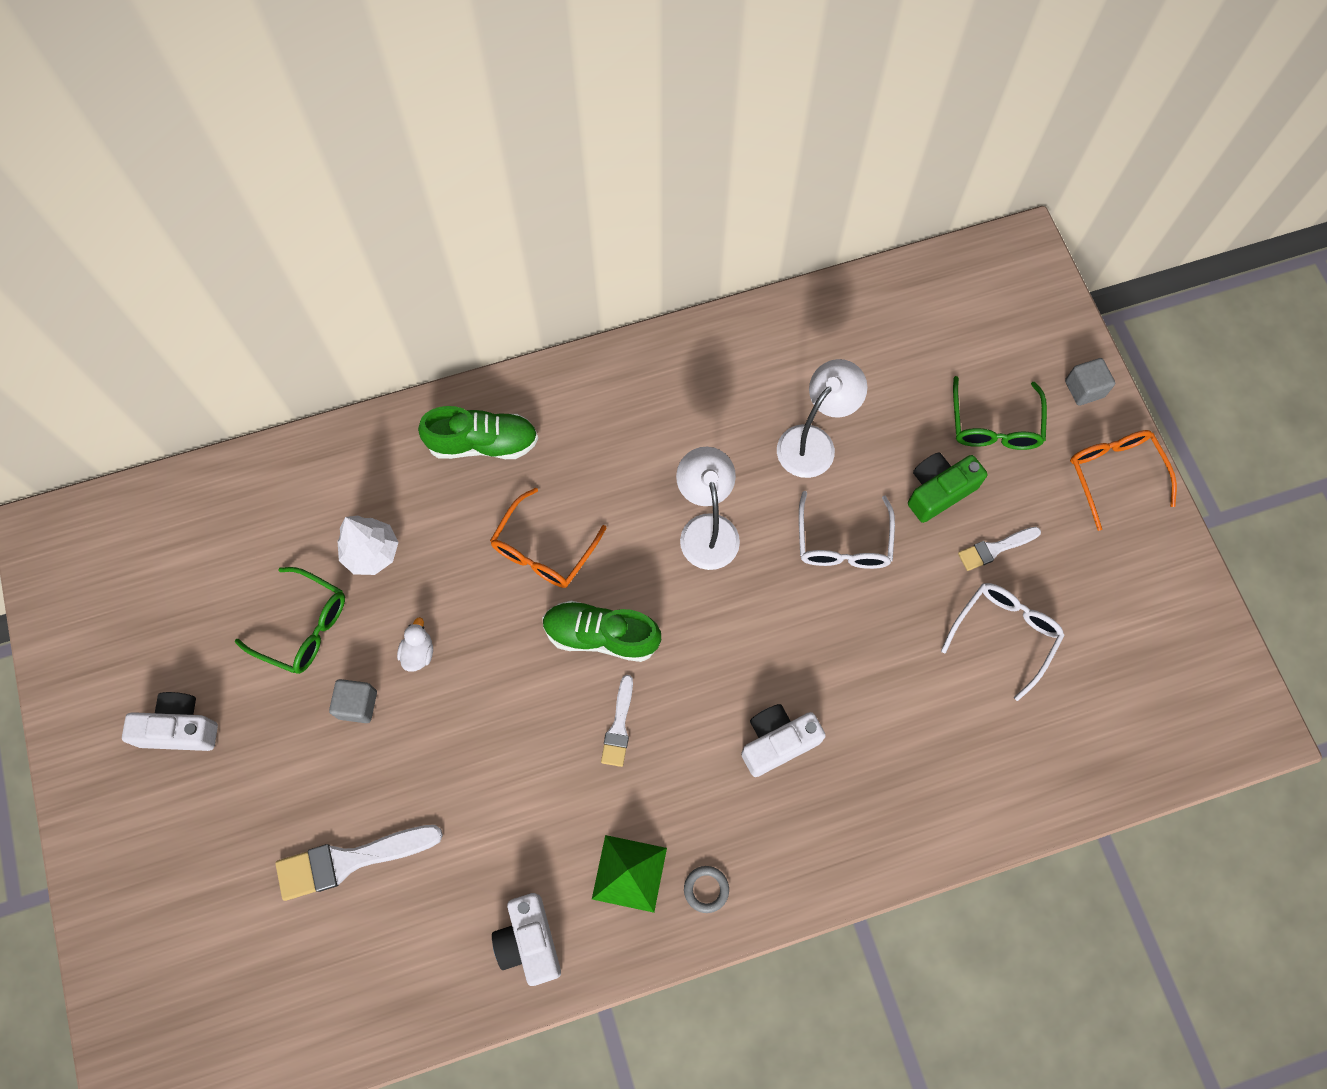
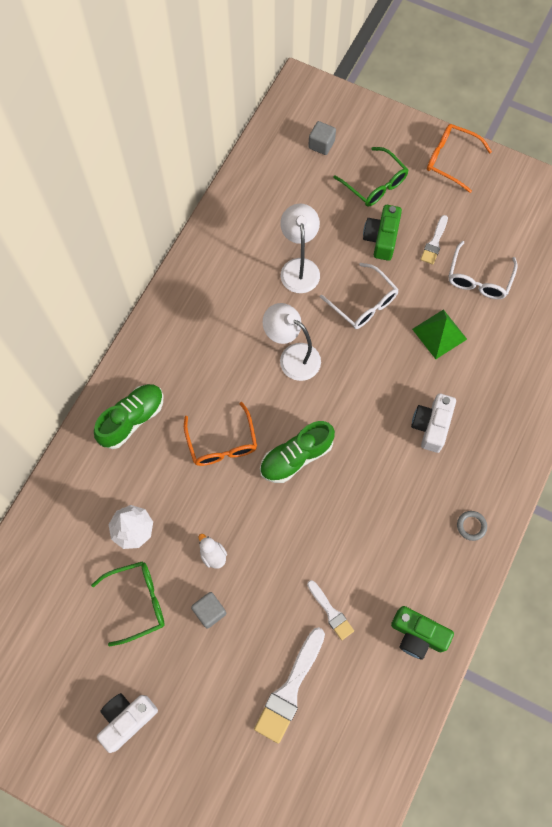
camera: 45 degrees left, 0 degrees up
white camera [492,893,561,986] -> green camera [391,606,454,660]
green pyramid [592,835,667,913] -> green pyramid moved to [412,309,467,359]
white brush [601,675,633,767] -> white brush moved to [307,580,354,640]
white glasses [941,583,1065,701] -> white glasses turned 150 degrees counterclockwise [449,241,518,299]
grey cube [1065,358,1115,406] -> grey cube moved to [308,121,336,155]

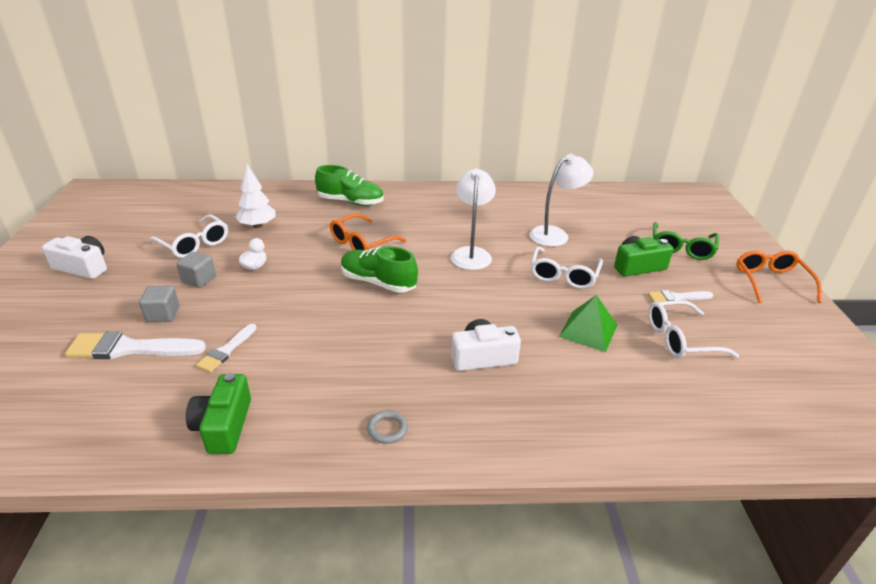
camera: 60 degrees right, 35 degrees down
green glasses [91,561,165,646] -> white glasses [150,214,228,258]
grey cube [308,121,336,155] -> grey cube moved to [139,286,179,322]

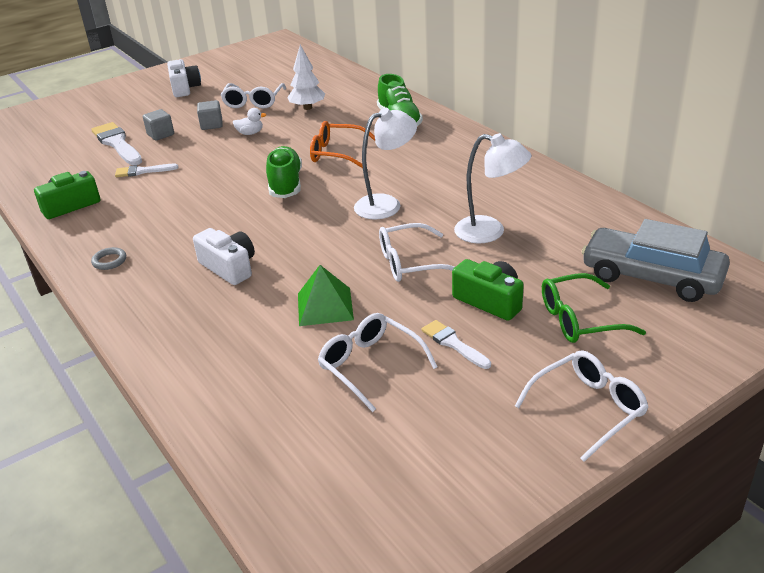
camera: 60 degrees right, 0 degrees up
orange glasses [736,250,822,303] -> white glasses [515,350,648,462]
none -> grey car [582,219,730,302]

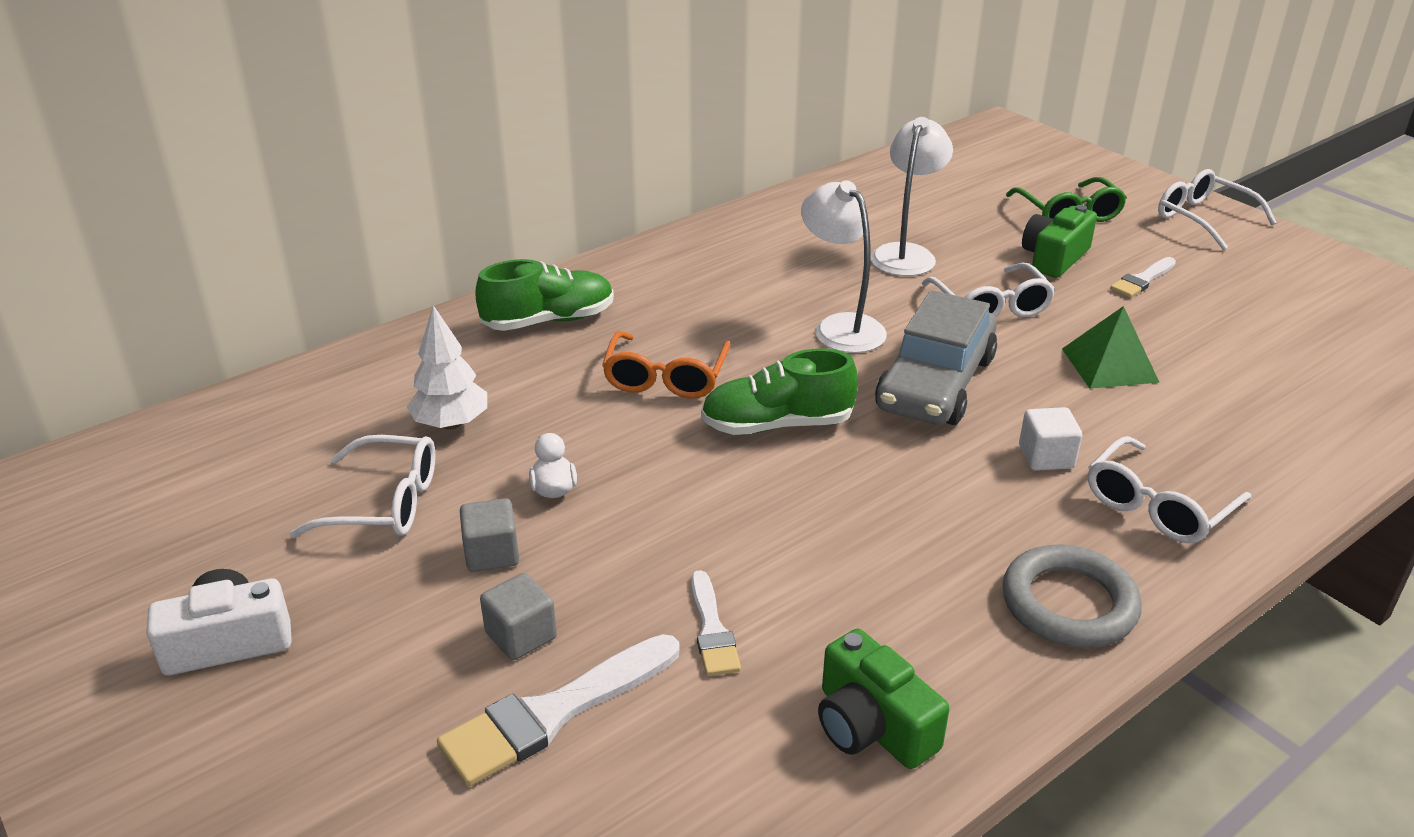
camera: 95 degrees left, 0 degrees up
grey ring [91,247,126,270] -> grey ring [1002,544,1142,648], size x2.05
white camera [193,228,255,285] -> white cube [1019,407,1082,471]
white glasses [318,313,438,412] -> white glasses moved to [1088,436,1251,543]
grey car [582,219,730,302] -> grey car moved to [875,290,997,425]

